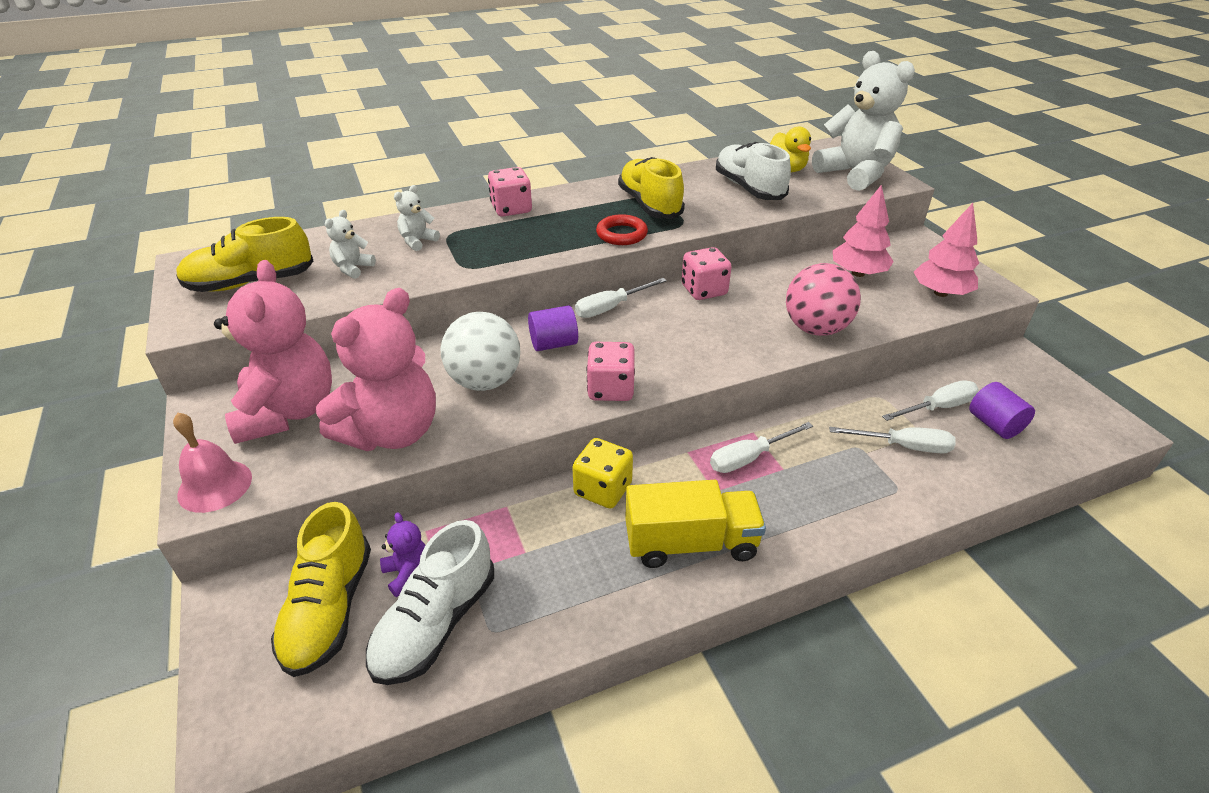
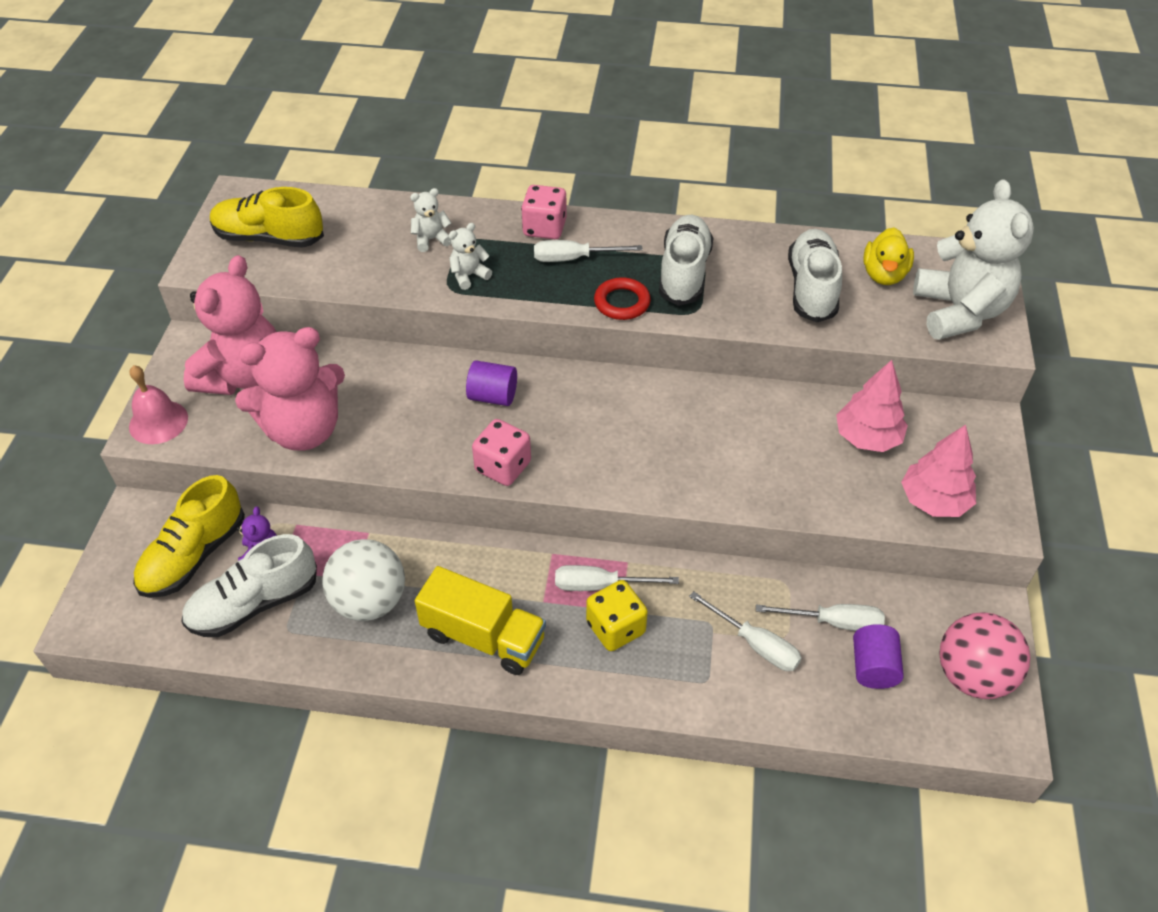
camera: 30 degrees right, 10 degrees up
white teddy bear [325,210,376,279] -> white teddy bear moved to [449,223,492,290]
white ball [440,312,520,391] -> white ball moved to [322,539,405,621]
yellow dice [572,438,633,509] -> yellow dice moved to [586,580,648,651]
white screwdriver [575,278,667,318] -> white screwdriver moved to [534,240,643,262]
yellow shoe [618,157,685,219] -> white shoe [659,215,714,306]
pink dice [681,247,732,300] -> none
pink ball [786,263,861,336] -> pink ball moved to [939,612,1030,699]

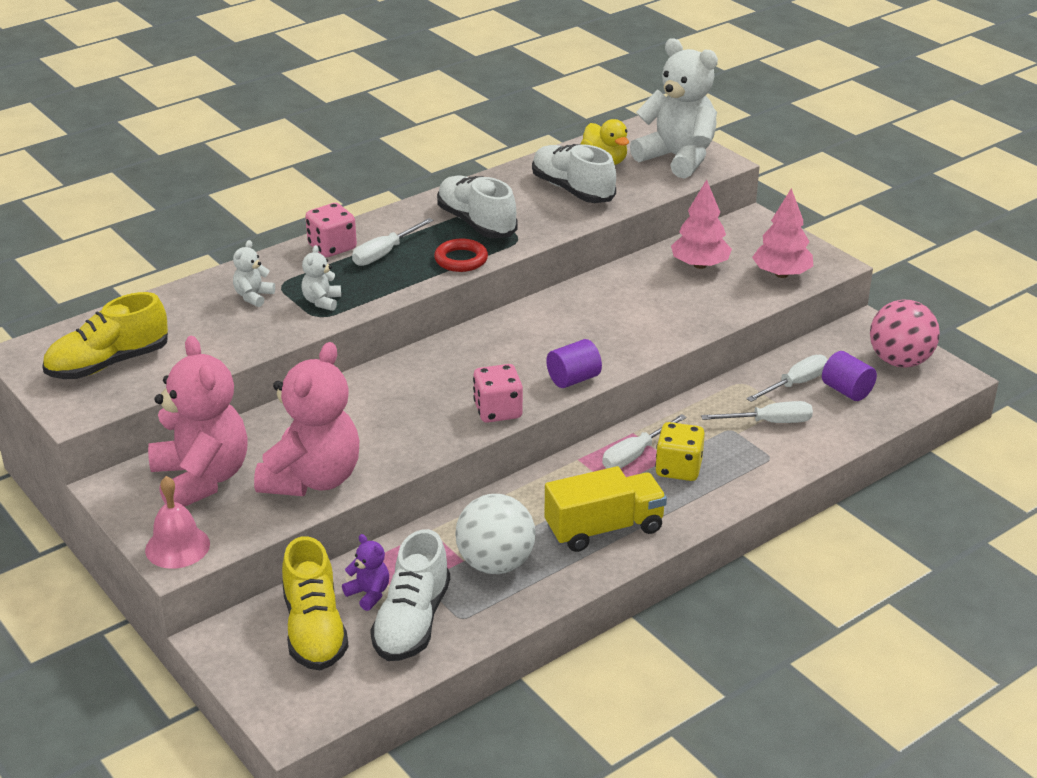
camera: 45 degrees left, 15 degrees down
purple cylinder [466,360,517,406] -> purple cylinder moved to [546,339,602,388]

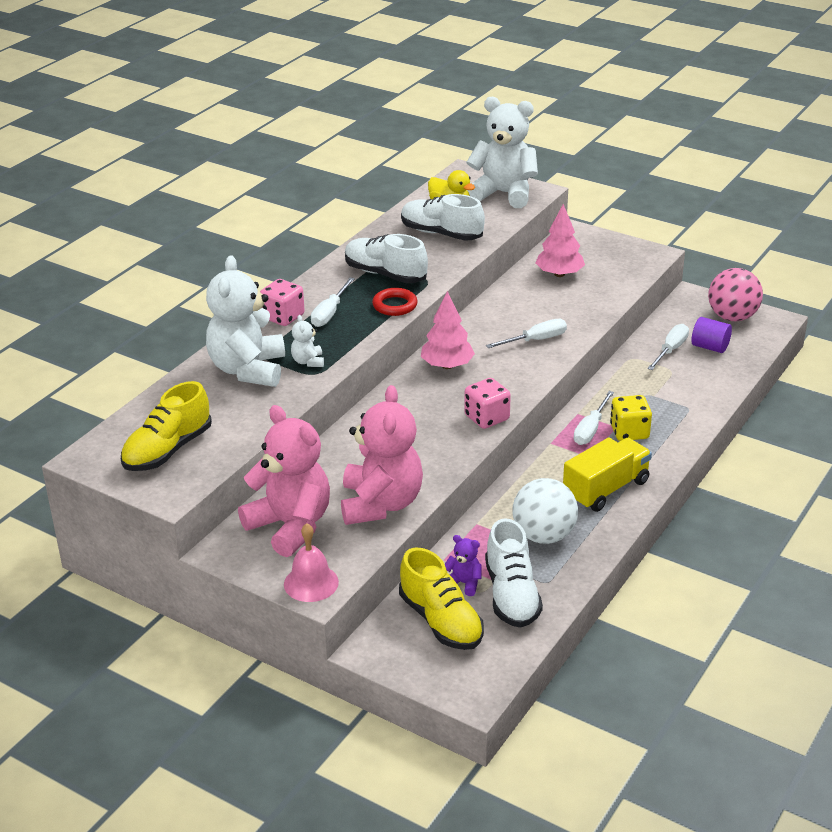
camera: 20 degrees left, 0 degrees up
white teddy bear [233,240,275,307] -> white teddy bear [206,256,285,387], size x2.34
purple cylinder [546,339,602,388] -> none
white screwdriver [701,401,813,423] -> white screwdriver moved to [486,319,567,348]
pink tree [752,188,813,278] -> pink tree moved to [421,291,475,369]

